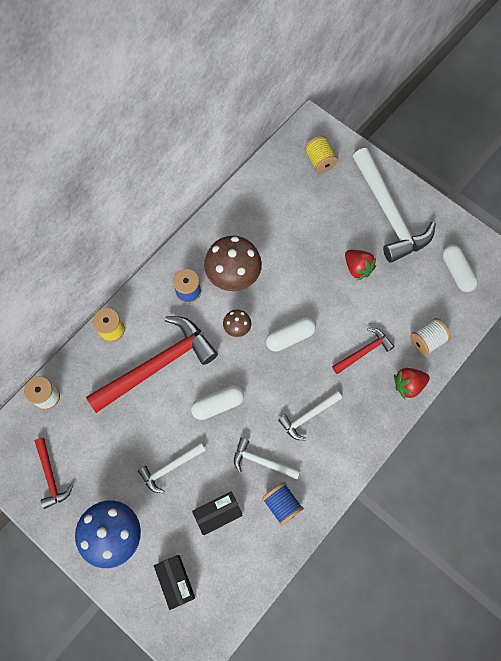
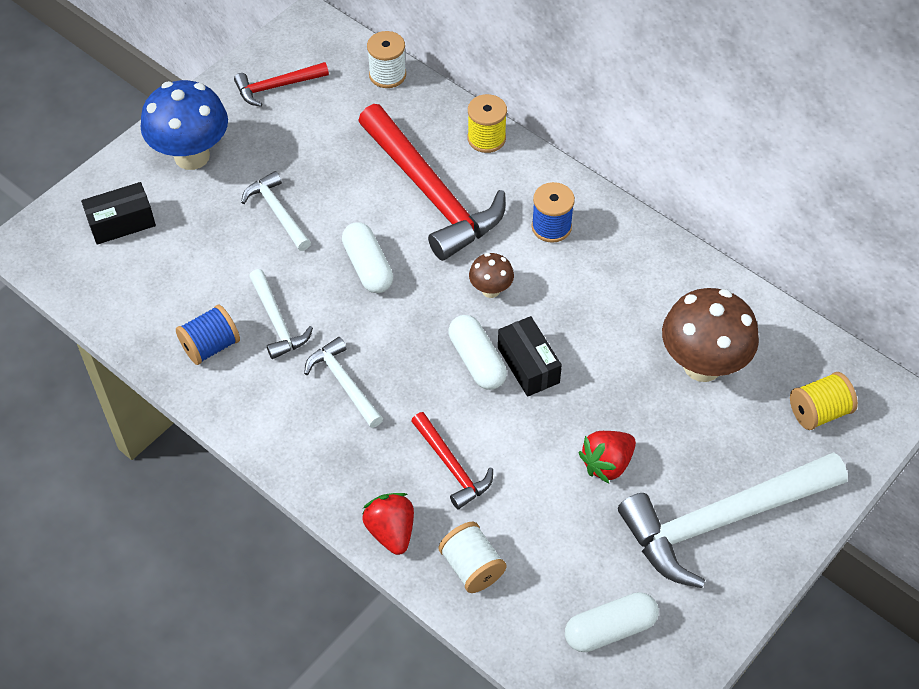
camera: 90 degrees right, 15 degrees down
black box [192,492,243,535] -> black box moved to [498,316,562,397]
brown mushroom [204,236,262,291] -> brown mushroom moved to [662,288,759,382]
white hammer [234,438,301,479] -> white hammer turned 135 degrees clockwise [249,269,313,359]

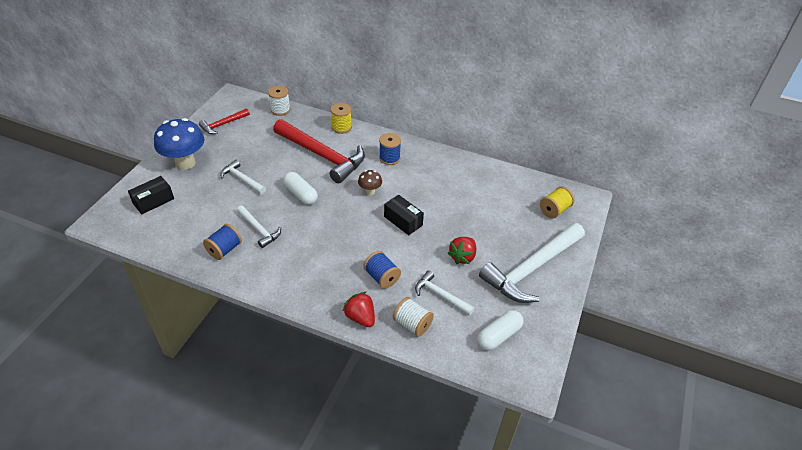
camera: 20 degrees left, 10 degrees down
white hammer [304,337,383,428] -> white hammer moved to [415,270,475,316]
red hammer [411,412,493,509] -> blue spool [363,251,401,289]
white capsule [449,315,507,390] -> none
brown mushroom [662,288,759,382] -> none

